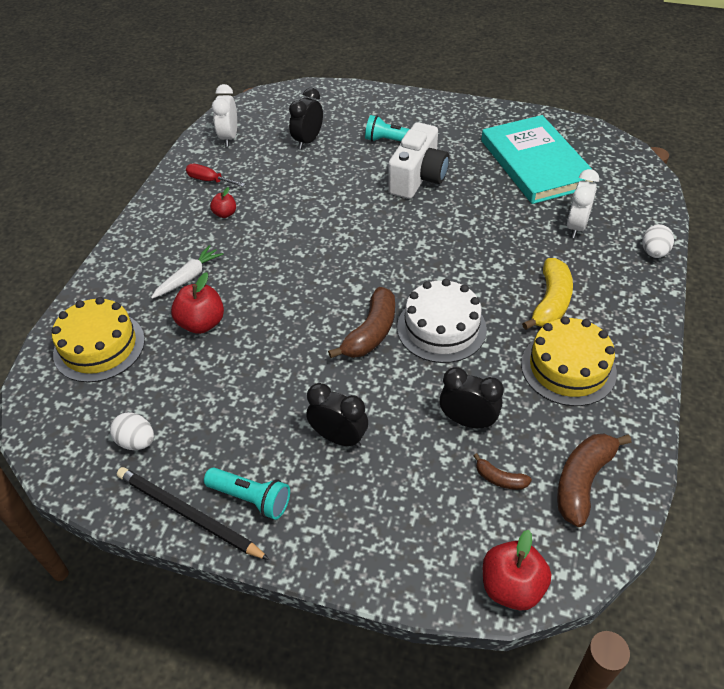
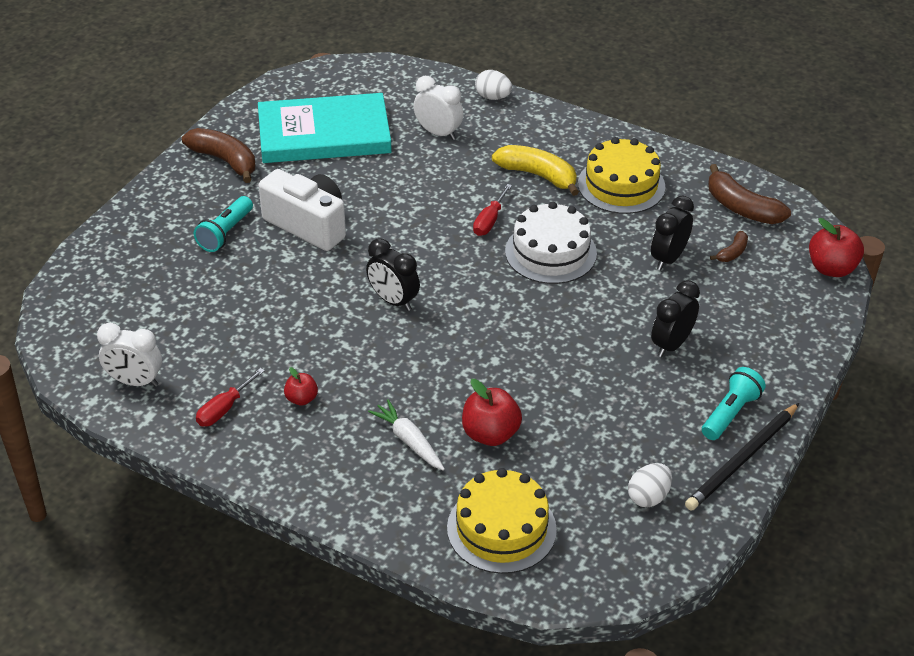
camera: 80 degrees left, 5 degrees down
black clock [289,88,323,149] -> black clock moved to [366,238,420,311]
brown banana [328,287,395,358] -> brown banana moved to [182,128,255,183]
none -> red screwdriver [473,184,512,236]

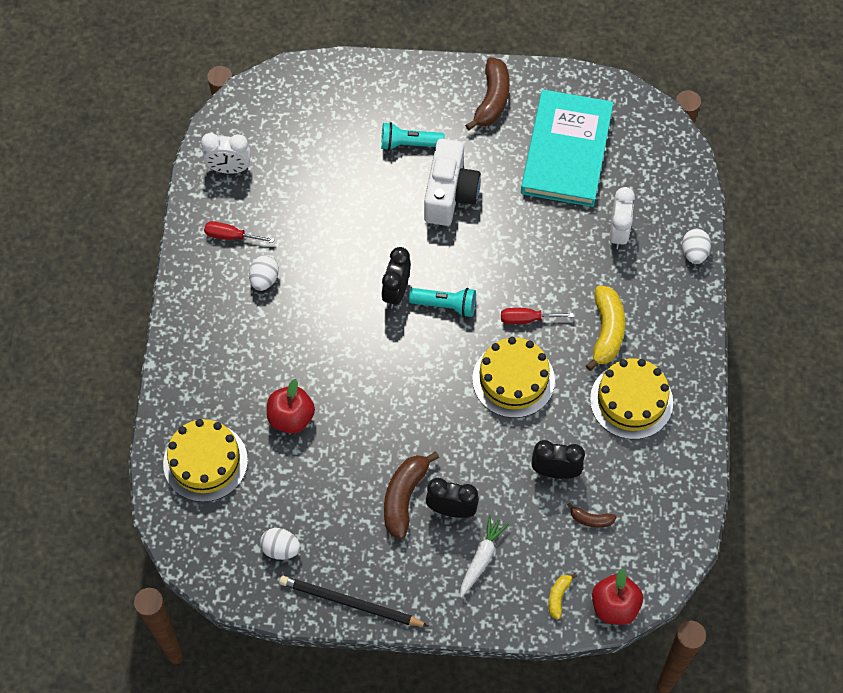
camera: 65 degrees right, 20 degrees up
white clock [97,323,162,387] -> white clock turned 75 degrees counterclockwise [201,133,251,174]
turquoise book [258,93,392,163] -> turquoise book turned 45 degrees clockwise [521,90,613,207]
red apple [284,367,318,406] -> white egg [249,255,279,291]
white carrot [368,399,445,471] -> white carrot moved to [460,515,509,598]
white cake [505,202,597,284] -> yellow cake [472,337,555,418]
turquoise flashlight [702,367,766,440] -> turquoise flashlight moved to [409,288,476,317]
brown banana [708,164,791,224] -> brown banana moved to [384,452,439,539]
none -> yellow banana [548,573,577,620]

